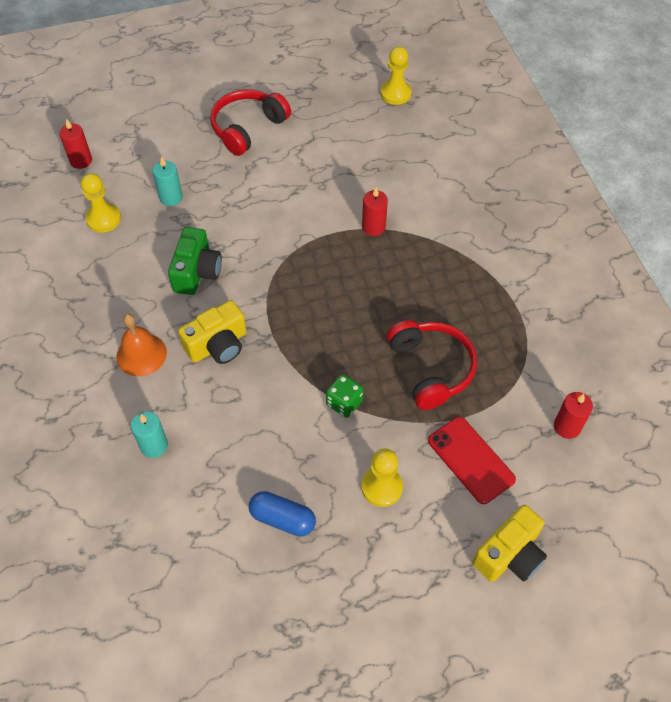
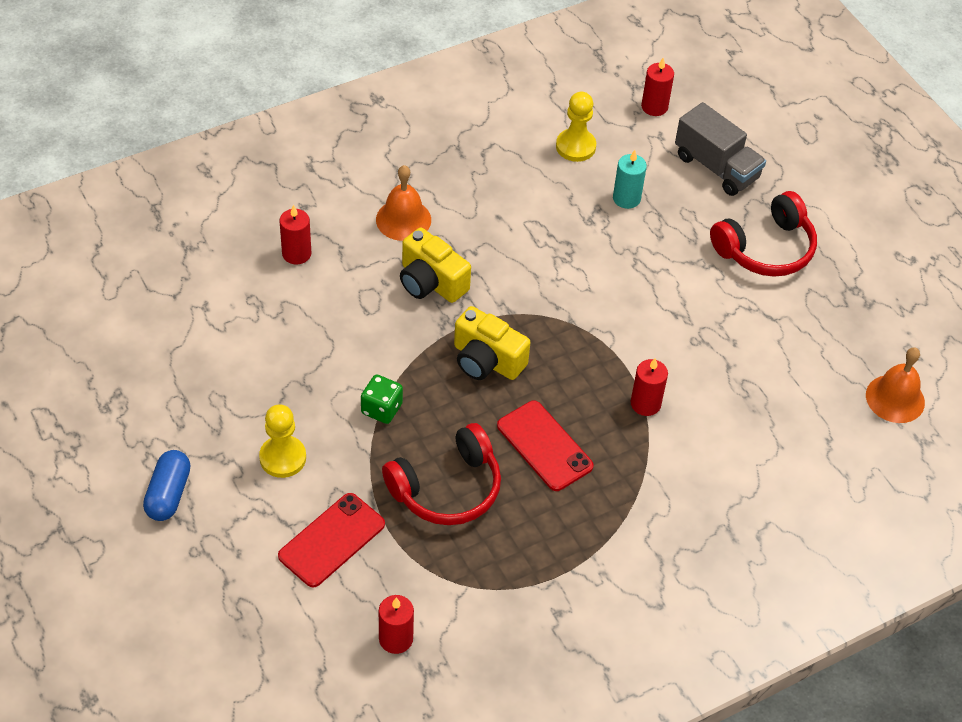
camera: 75 degrees right, 5 degrees down
turquoise candle [131,411,168,458] -> red candle [280,205,311,264]
green camera [168,227,222,295] -> none
red headphones [210,89,291,156] -> red headphones turned 120 degrees clockwise [710,191,817,277]
blue capsule [249,491,316,537] -> blue capsule moved to [143,450,191,521]
yellow pawn [380,46,412,105] -> orange bell [866,347,925,423]
yellow camera [472,505,547,582] -> yellow camera moved to [454,306,530,380]
none -> red phone [497,401,594,491]
none -> grey truck [675,102,766,196]

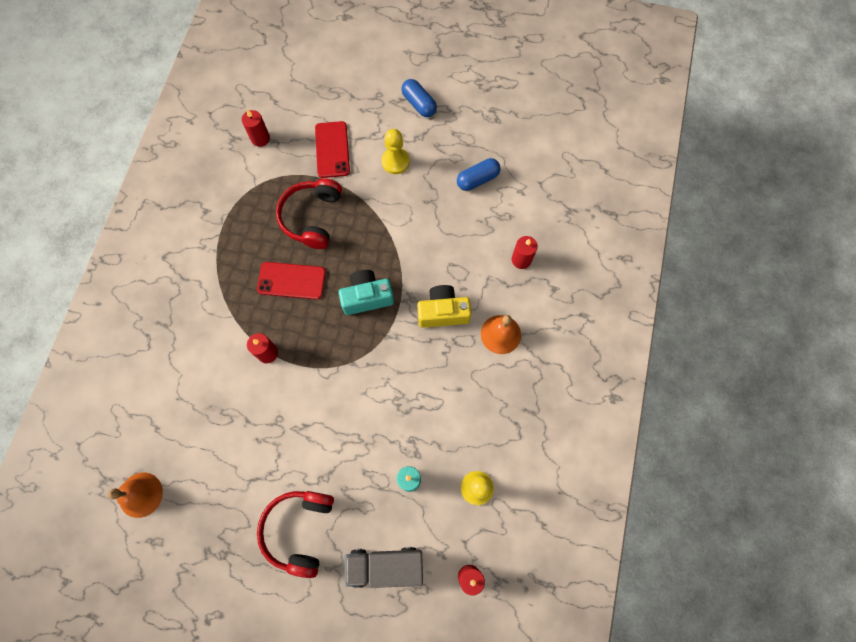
camera: 135 degrees right, 20 degrees up
green dice [361,374,403,424] -> none
yellow camera [454,306,530,380] -> turquoise camera [338,270,394,315]
none -> blue capsule [457,158,501,191]

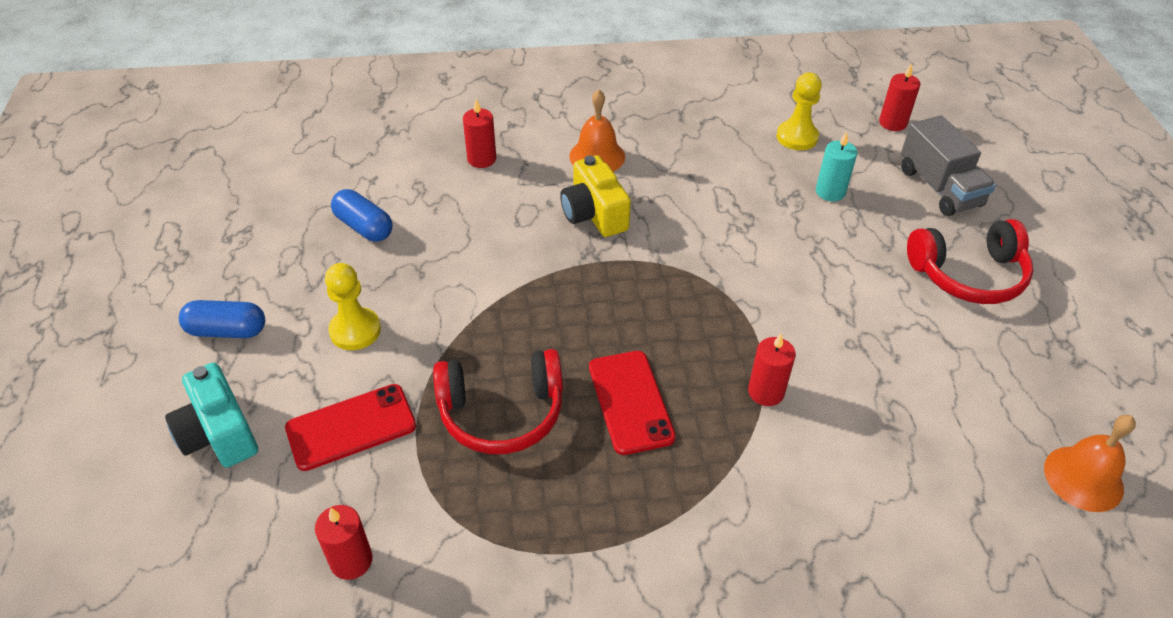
camera: 110 degrees left, 25 degrees down
turquoise camera [338,270,394,315] -> turquoise camera moved to [165,363,258,467]
blue capsule [401,79,437,117] -> blue capsule turned 60 degrees clockwise [179,300,265,338]

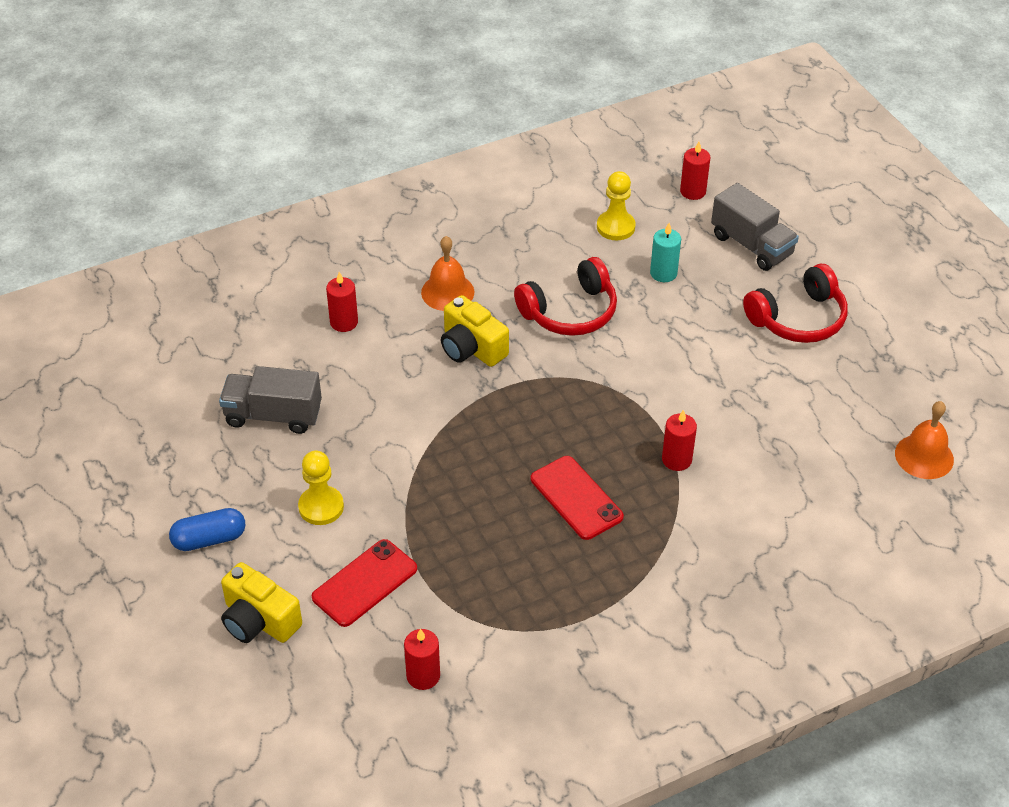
camera: 20 degrees left, 0 degrees up
turquoise camera [165,363,258,467] -> yellow camera [221,562,302,643]
blue capsule [331,189,393,242] -> grey truck [219,366,322,434]
red headphones [433,349,563,454] -> red headphones moved to [514,257,617,336]

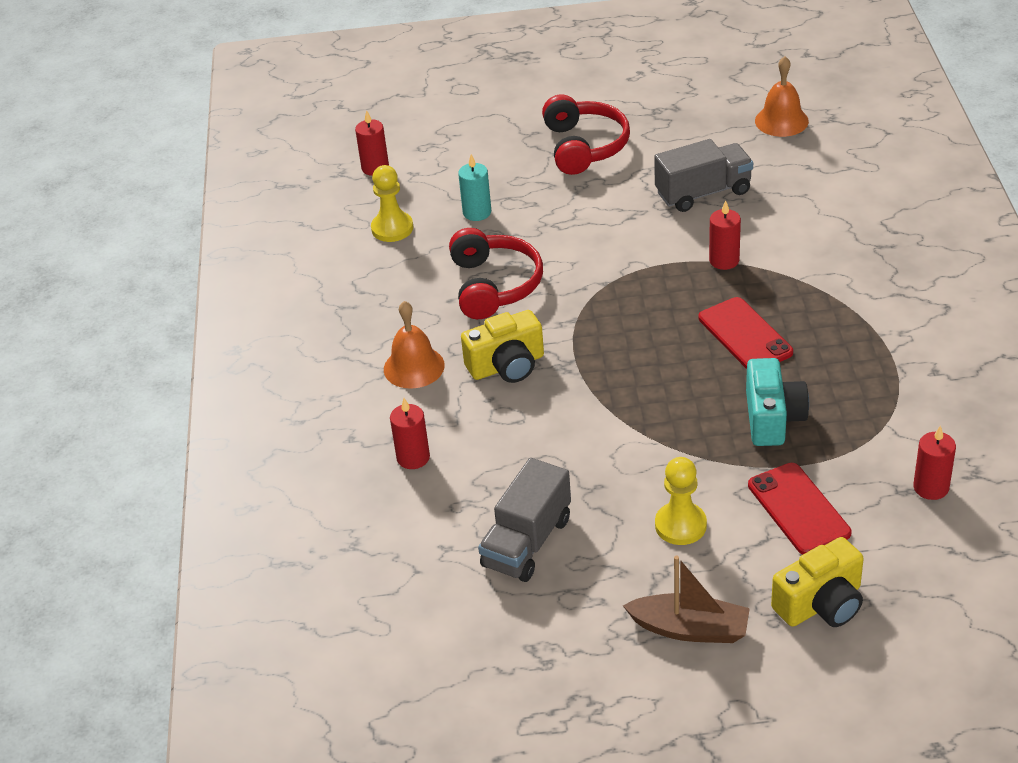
camera: 65 degrees left, 5 degrees down
blue capsule [169,508,246,551] -> brown boat [623,556,750,643]
red phone [531,456,624,540] -> red phone turned 75 degrees clockwise [698,297,793,369]
grey truck [711,183,799,271] -> grey truck moved to [654,139,753,212]
none -> turquoise camera [746,358,809,446]

